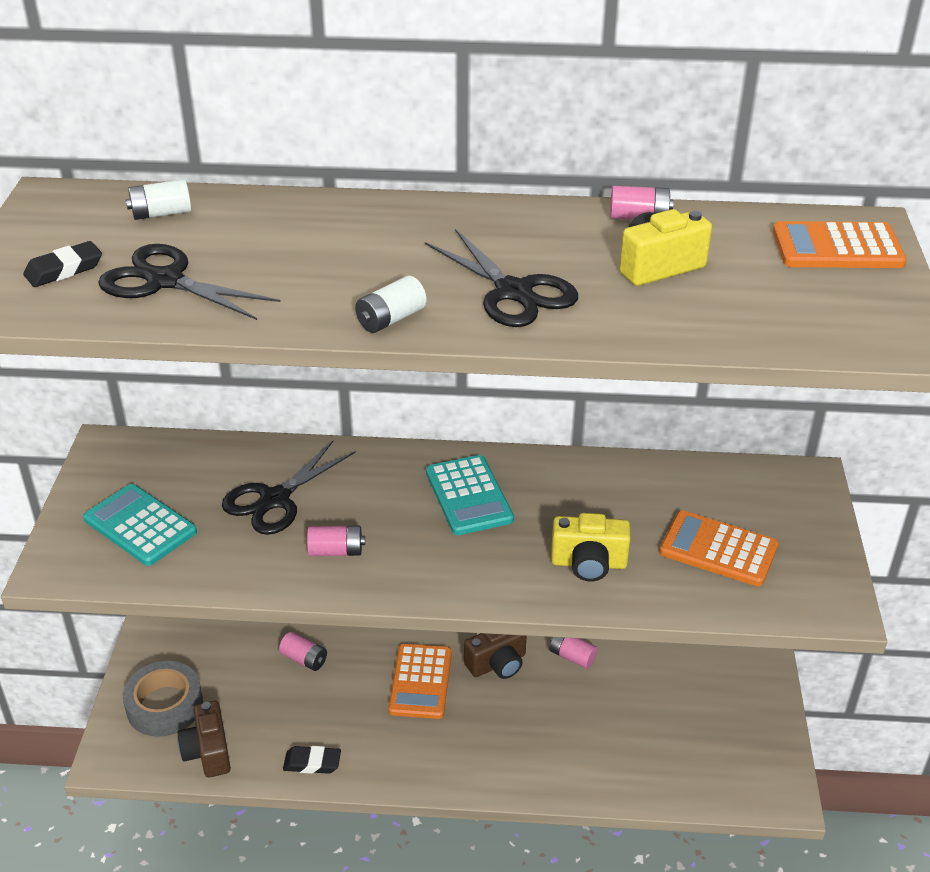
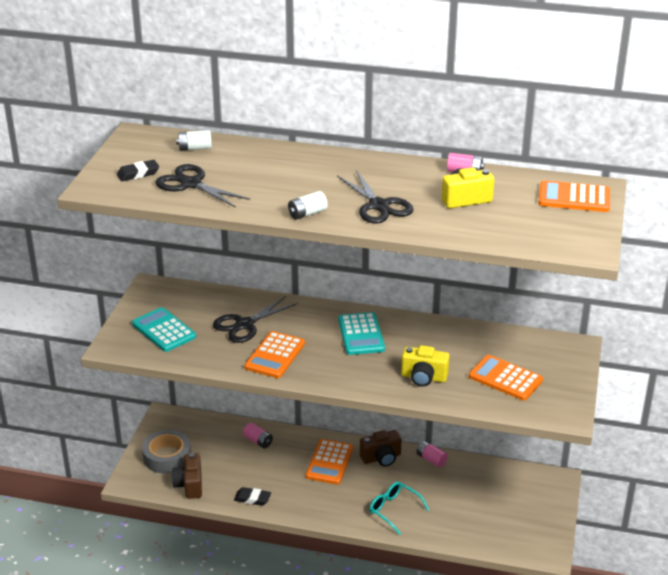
camera: 10 degrees right, 5 degrees down
pink battery [307,526,365,556] -> orange calculator [244,331,305,378]
none -> turquoise glasses [369,482,429,535]

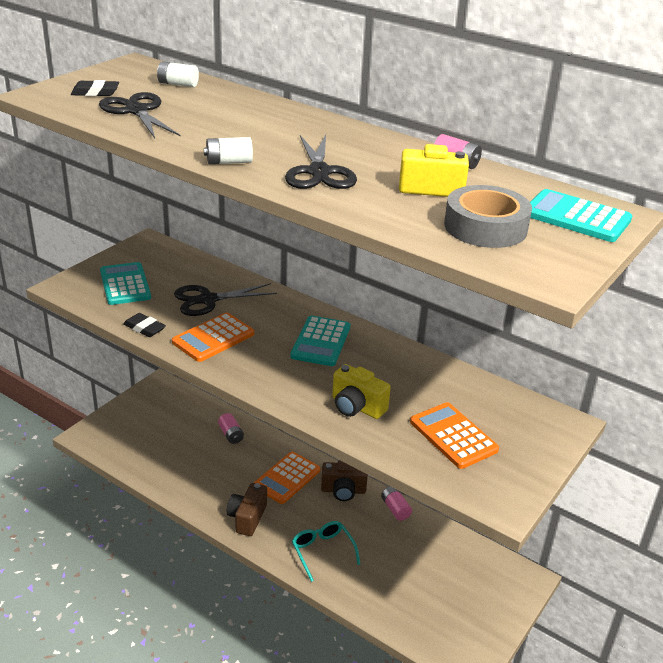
camera: 20 degrees right, 0 degrees up
grey tape [142,430,191,474] -> grey tape moved to [444,185,532,248]
brown camera [172,453,202,499] -> brown camera moved to [227,483,267,536]
black eraser [234,487,271,506] -> black eraser moved to [123,313,166,337]
orange calculator [538,180,610,212] -> turquoise calculator [530,189,632,242]

